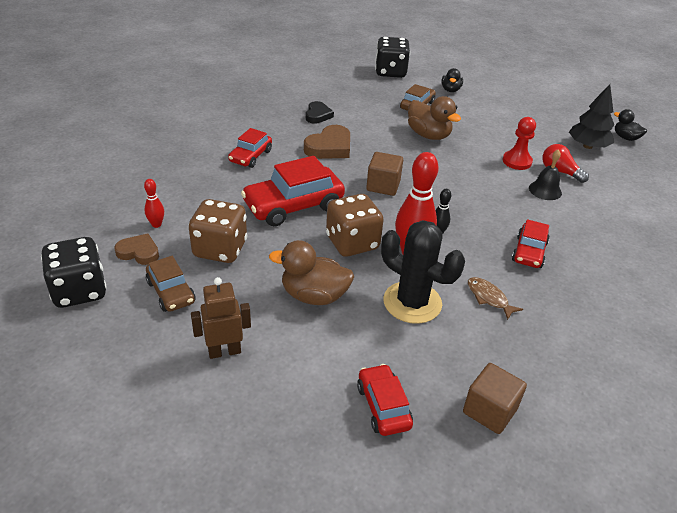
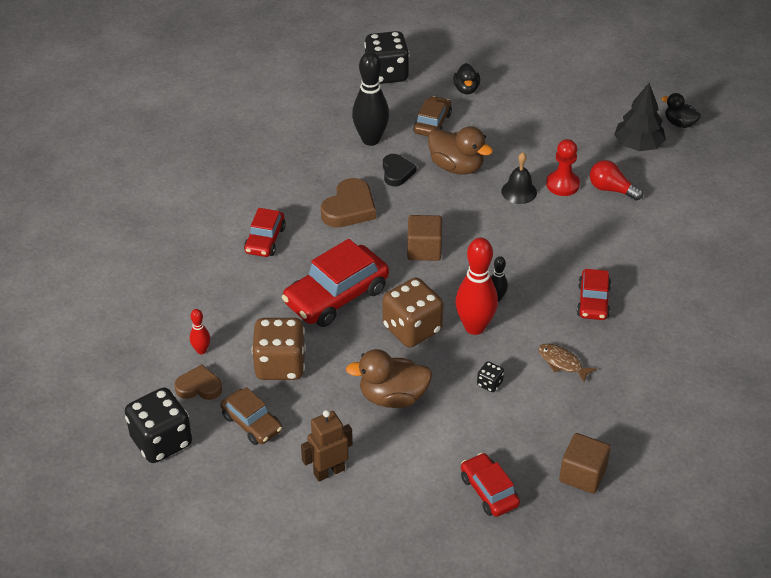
camera: 10 degrees left, 5 degrees up
black heart [306,101,334,124] -> black heart moved to [383,154,416,186]
black cactus [381,220,465,324] -> black dice [477,361,504,392]
black bell [529,149,562,200] -> black bell moved to [501,152,537,204]
none -> black bowling pin [352,52,389,146]

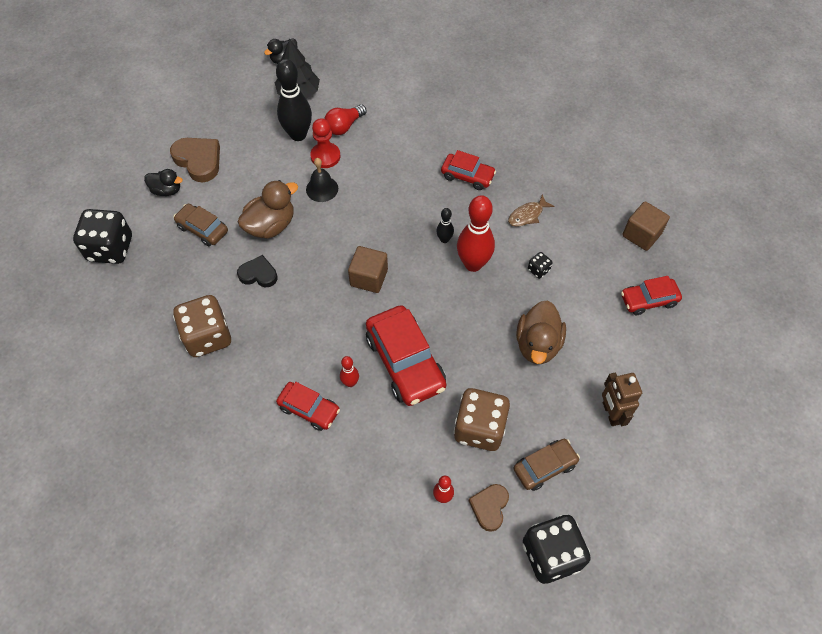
camera: 75 degrees left, 15 degrees up
brown heart [321,178,376,228] -> brown heart moved to [170,138,220,182]
black bowling pin [352,52,389,146] -> black bowling pin moved to [276,59,312,141]
brown dice [383,278,444,347] -> brown dice moved to [173,295,231,357]
none -> red bowling pin [340,356,359,387]

